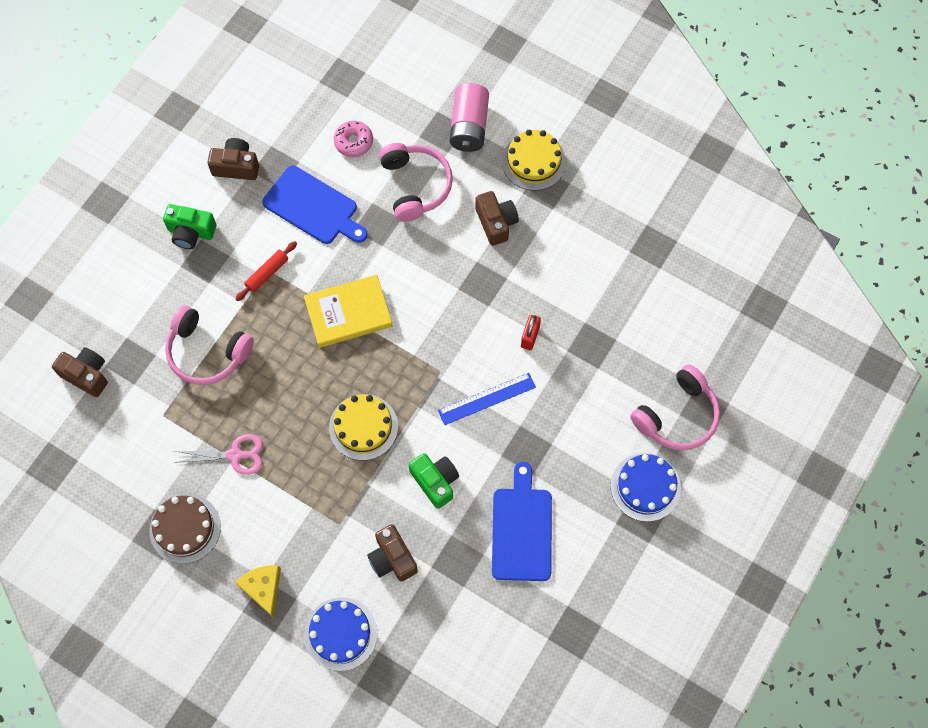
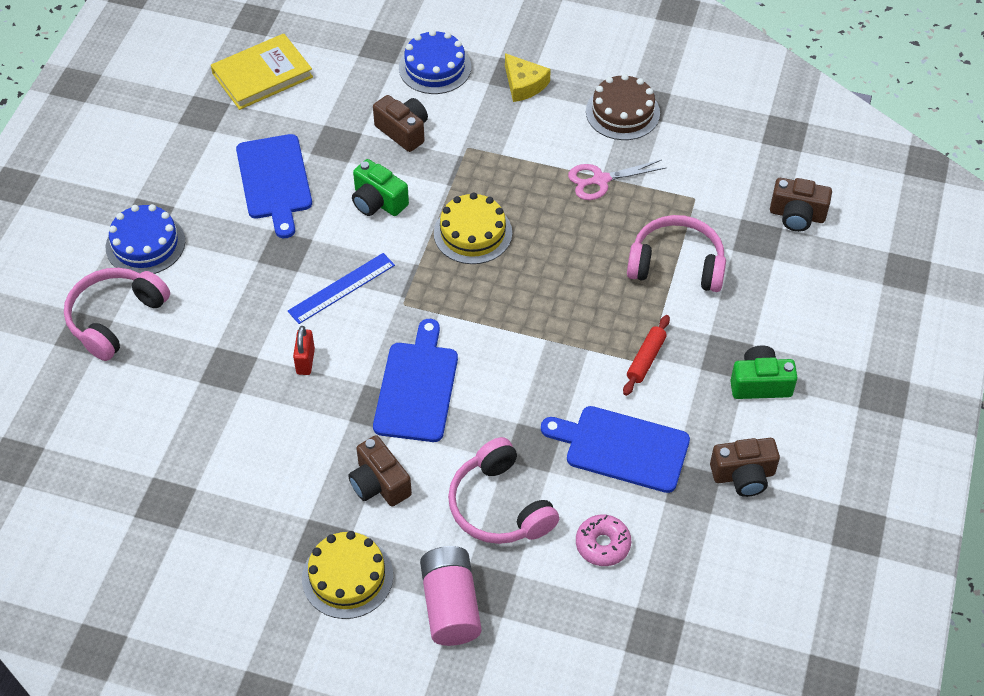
camera: 165 degrees right, 15 degrees down
yellow book [304,275,393,348] -> yellow book moved to [211,33,313,110]
none -> blue cutting board [373,319,458,442]

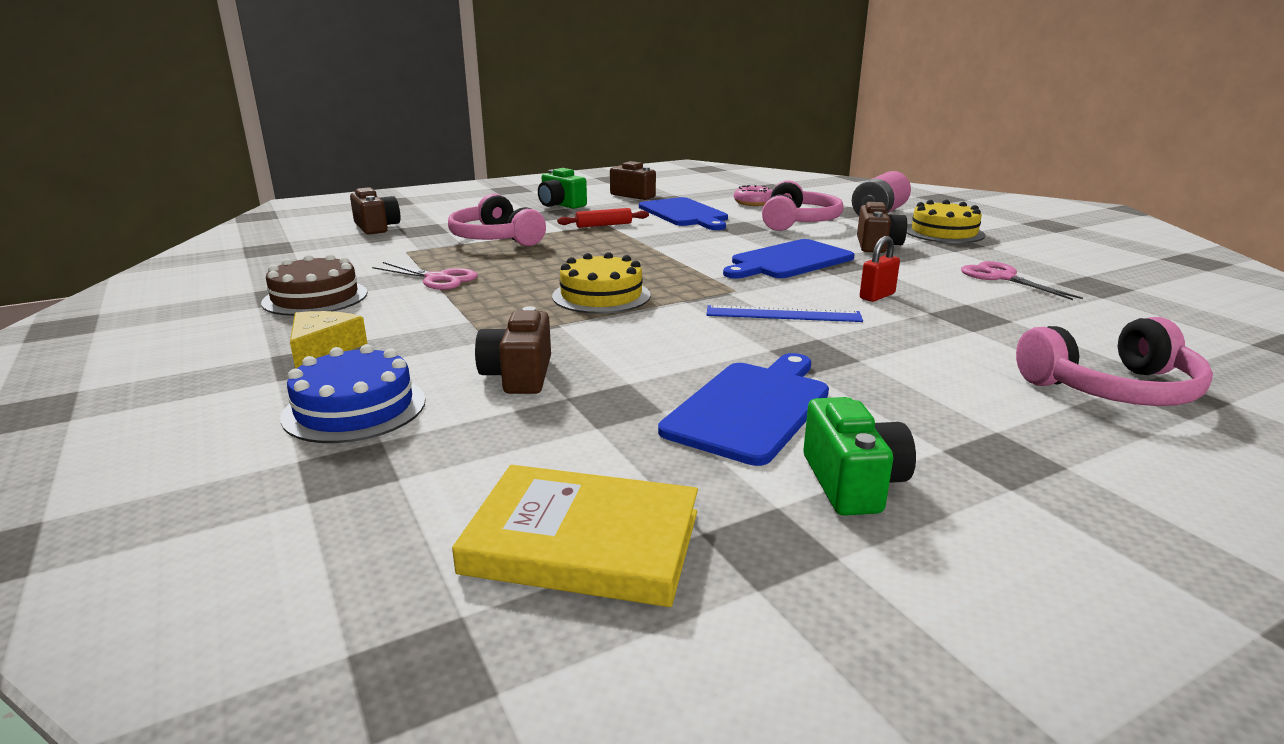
camera: 135 degrees left, 30 degrees down
blue cake [106,204,185,274] -> none
green camera [352,159,409,216] -> green camera moved to [803,397,916,516]
none -> pink scissors [961,261,1083,300]

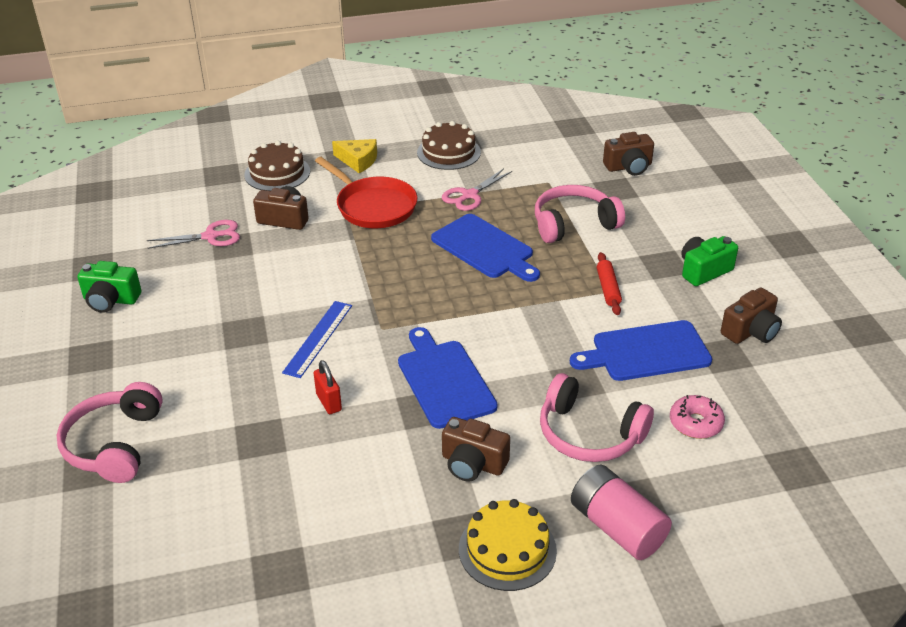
camera: 105 degrees right, 15 degrees up
blue cake [280,344,426,443] -> brown cake [244,141,310,191]
yellow book [452,465,698,607] -> none
yellow cake [552,252,651,314] -> none
blue cutting board [658,353,829,466] -> blue cutting board moved to [431,214,540,282]
pink scissors [961,261,1083,300] -> pink scissors moved to [147,220,240,249]
none -> red pan [315,157,417,228]

